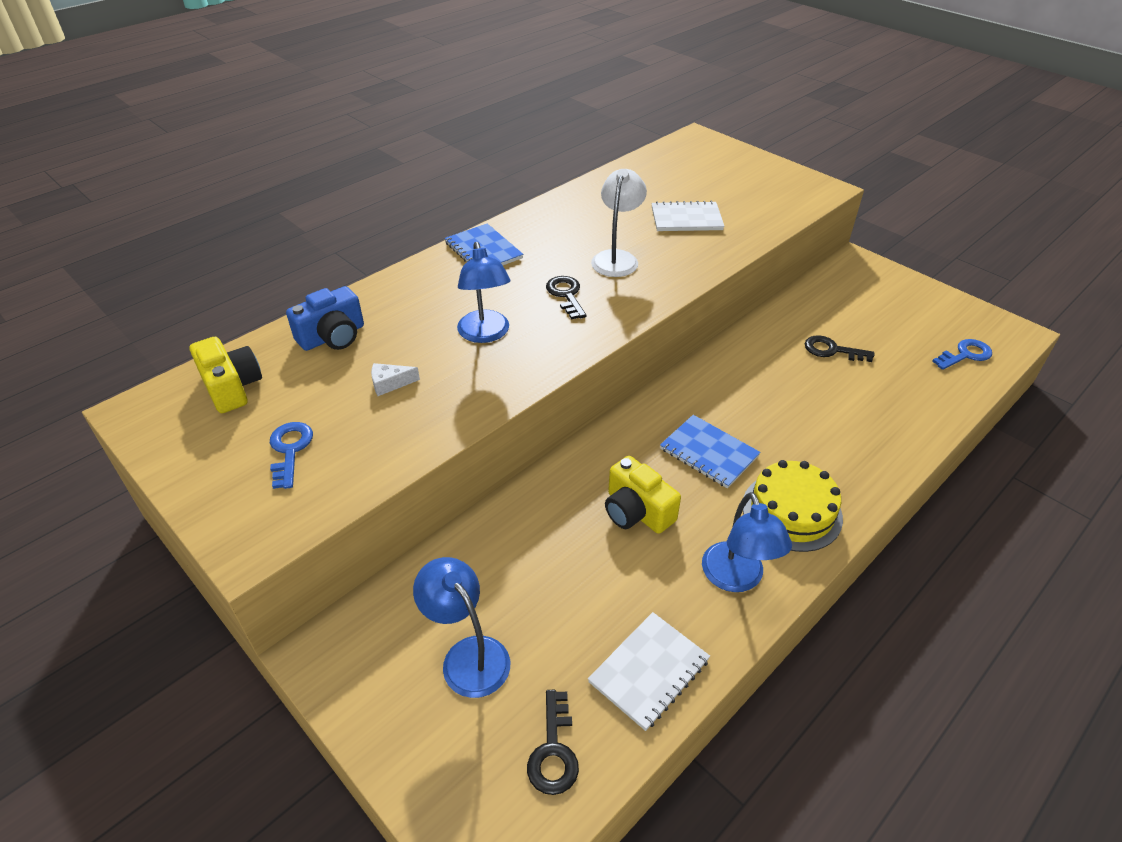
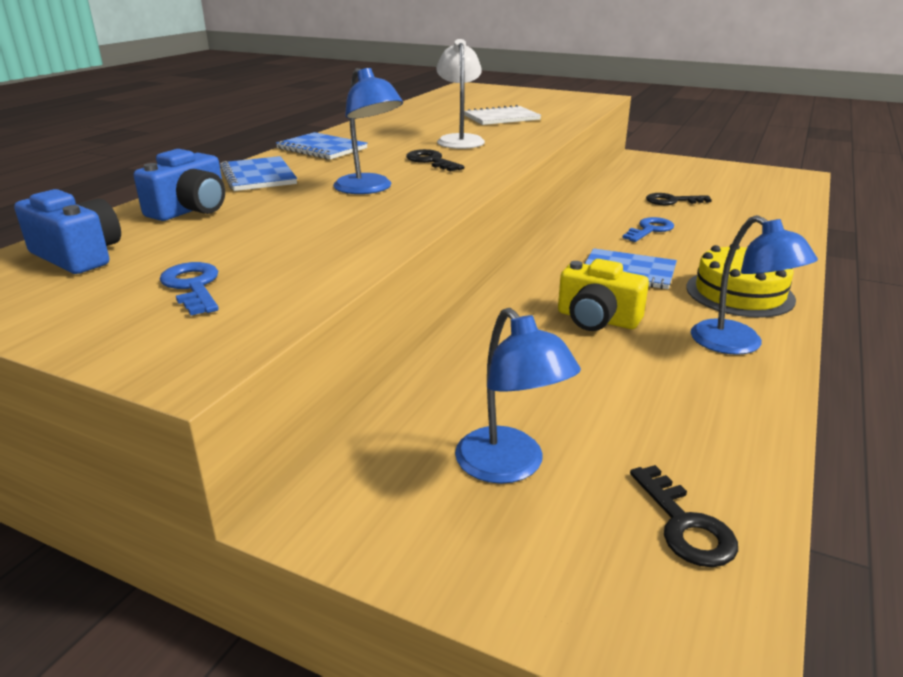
camera: 20 degrees left, 15 degrees down
yellow camera [190,337,262,413] -> blue camera [14,189,121,274]
white cheese [371,363,420,396] -> none
blue lamp [413,557,510,698] -> blue lamp turned 150 degrees counterclockwise [455,308,581,484]
white notebook [588,612,710,731] -> none
blue key [932,339,992,370] -> blue key moved to [622,217,674,242]
none -> blue notebook [220,156,297,191]

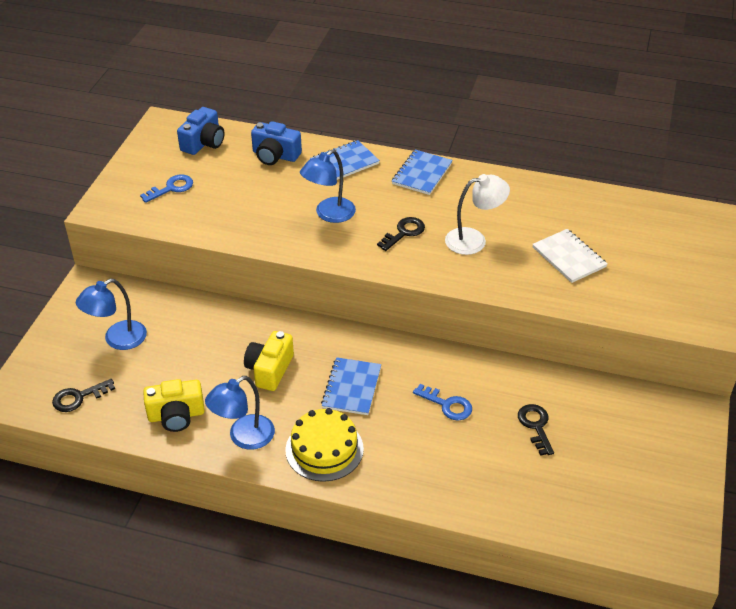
camera: 80 degrees right, 15 degrees up
none -> yellow camera [143,379,205,432]

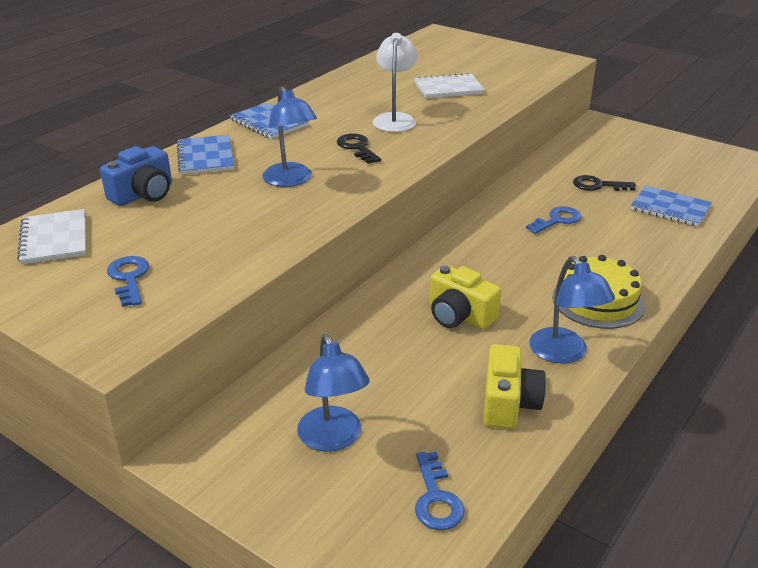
camera: 70 degrees left, 10 degrees down
black key [52,379,115,412] -> blue key [415,452,465,530]
blue camera [177,107,224,155] -> white notebook [17,209,86,265]
blue notebook [321,357,381,415] -> blue notebook moved to [631,186,712,227]

